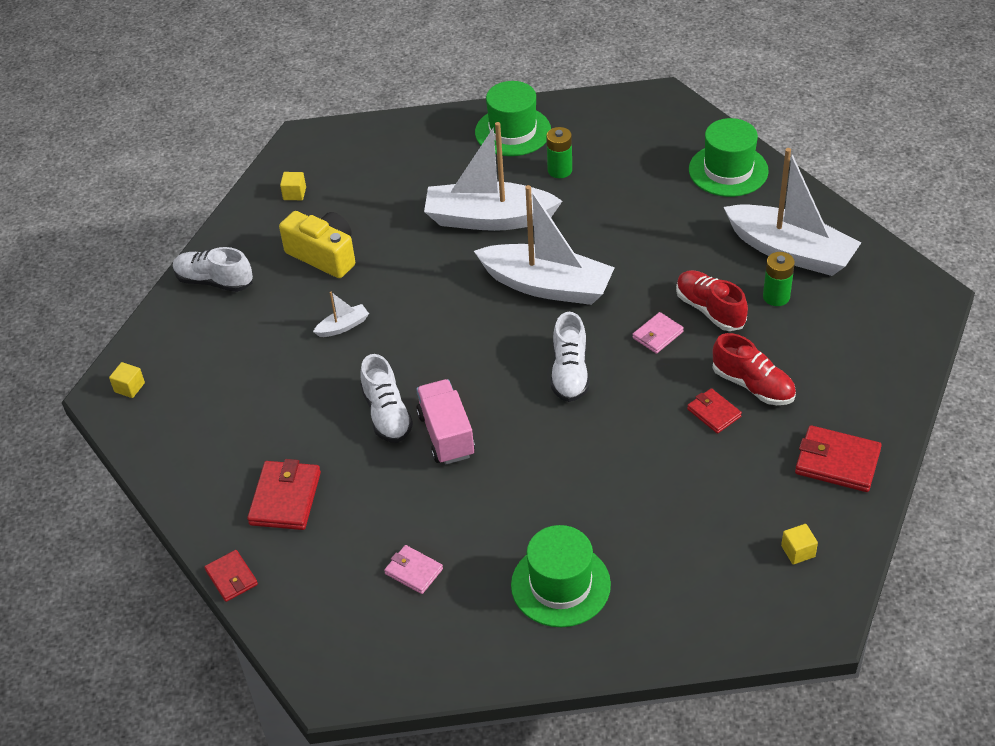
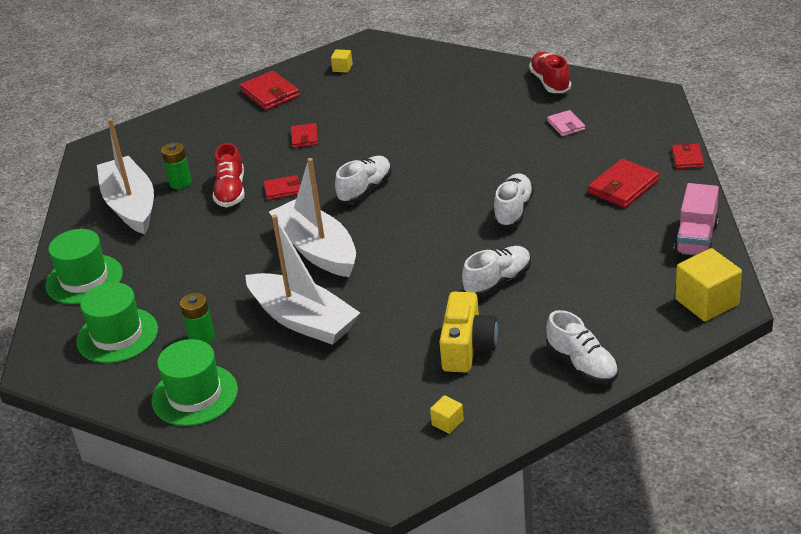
camera: 145 degrees left, 10 degrees down
yellow cube [109,362,145,398] -> yellow cube [675,248,742,321], size x2.09
yellow camera [279,211,355,278] -> yellow camera turned 150 degrees counterclockwise [439,292,498,372]
white boat [313,292,369,337] -> white shoe [462,246,531,297]
pink truck [416,379,475,464] -> pink truck moved to [674,183,719,256]
green hat [511,525,611,627] -> green hat moved to [76,282,158,363]
pink wallet [632,312,684,354] -> red wallet [264,175,300,200]
red shoe [713,333,796,405] -> red shoe moved to [529,52,571,93]

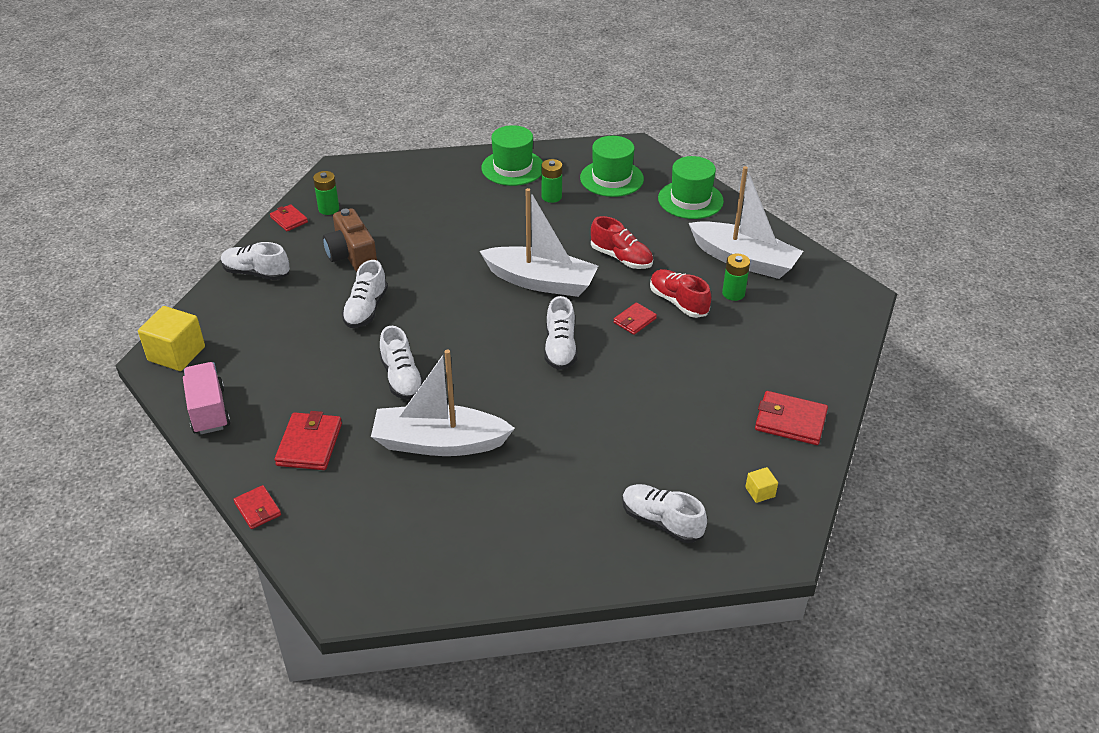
camera: 140 degrees right, 5 degrees up
white boat [245,215,360,345] -> white boat moved to [371,350,515,456]
red wallet [291,123,318,148] -> red wallet moved to [270,204,308,231]
yellow cube [430,395,464,434] -> green battery [313,171,339,215]
yellow camera [439,292,498,372] -> brown camera [323,209,377,272]
red shoe [529,52,571,93] -> red shoe moved to [591,216,653,269]
pink wallet [547,110,585,137] -> none
none -> white shoe [622,484,707,543]

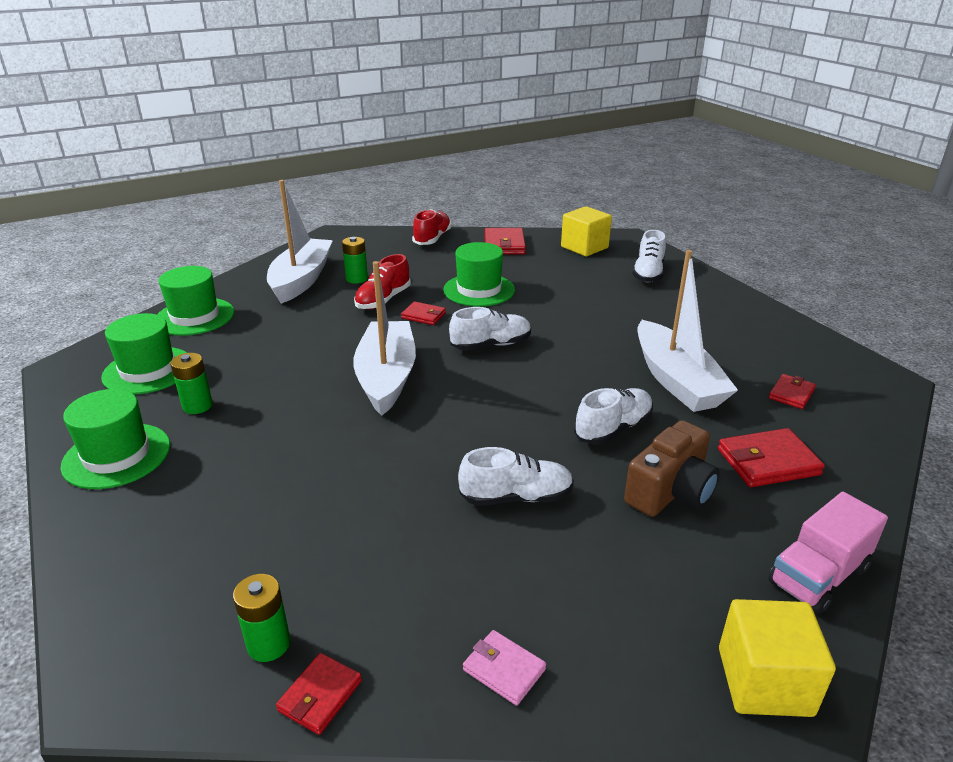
camera: 110 degrees left, 10 degrees down
white shoe [221,242,290,280] -> pink wallet [463,630,546,706]
red wallet [234,485,281,529] -> red wallet moved to [769,374,816,409]
brown camera [323,209,377,272] -> brown camera moved to [624,420,720,517]
red shoe [591,216,653,269] -> red shoe moved to [412,209,452,245]
yellow cube [745,467,778,503] -> yellow cube [561,206,612,257], size x2.09
none -> green hat [443,242,515,307]

